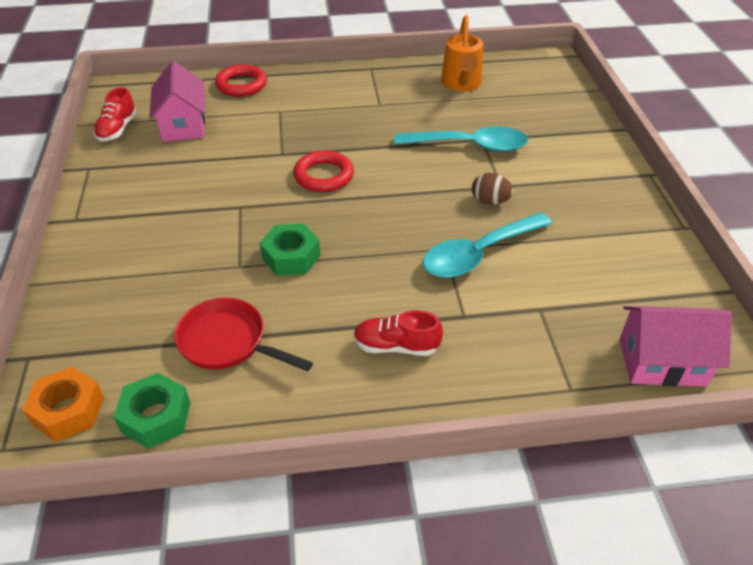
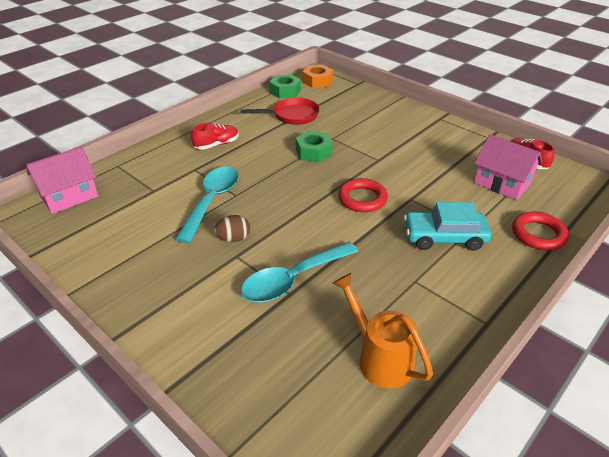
camera: 140 degrees right, 5 degrees down
none -> turquoise car [404,202,491,251]

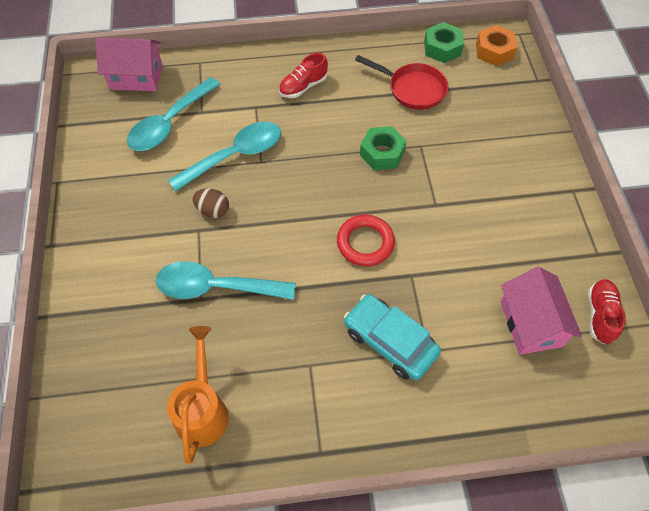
camera: 40 degrees right, 20 degrees up
red shoe [191,123,239,150] -> red shoe turned 135 degrees clockwise [279,53,328,98]
red ring [512,212,569,250] -> none
none -> turquoise spoon [127,77,221,151]

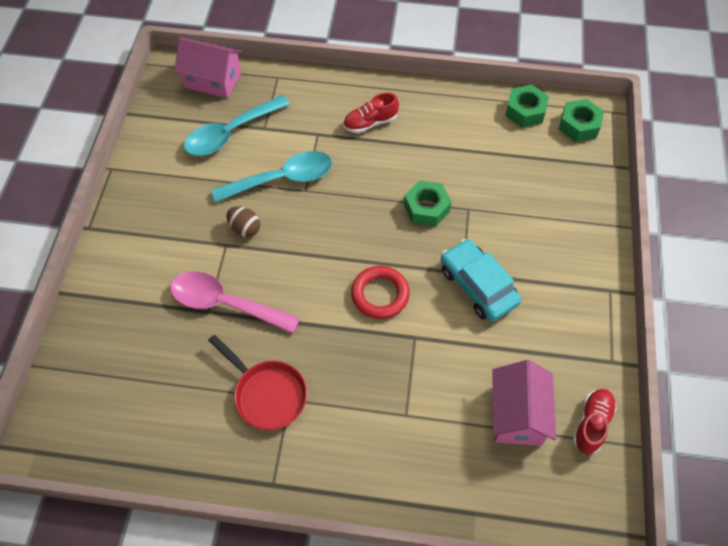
camera: 15 degrees right, 0 degrees up
turquoise spoon [156,261,296,300] -> pink spoon [170,271,300,334]
orange watering can [167,326,229,464] -> none
turquoise car [344,294,441,380] -> turquoise car moved to [441,239,521,321]
red pan [355,55,448,110] -> red pan moved to [208,335,307,430]
orange nut [476,25,517,66] -> green nut [559,99,604,142]

